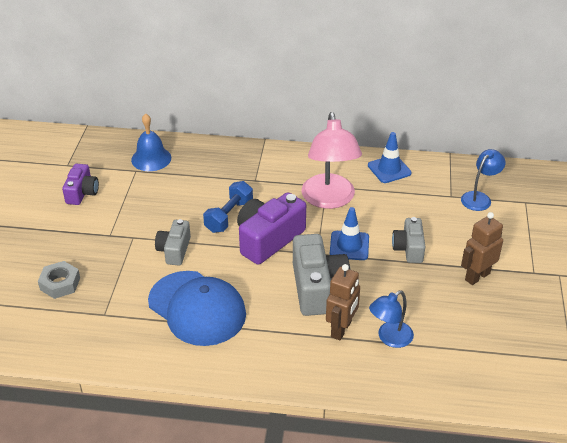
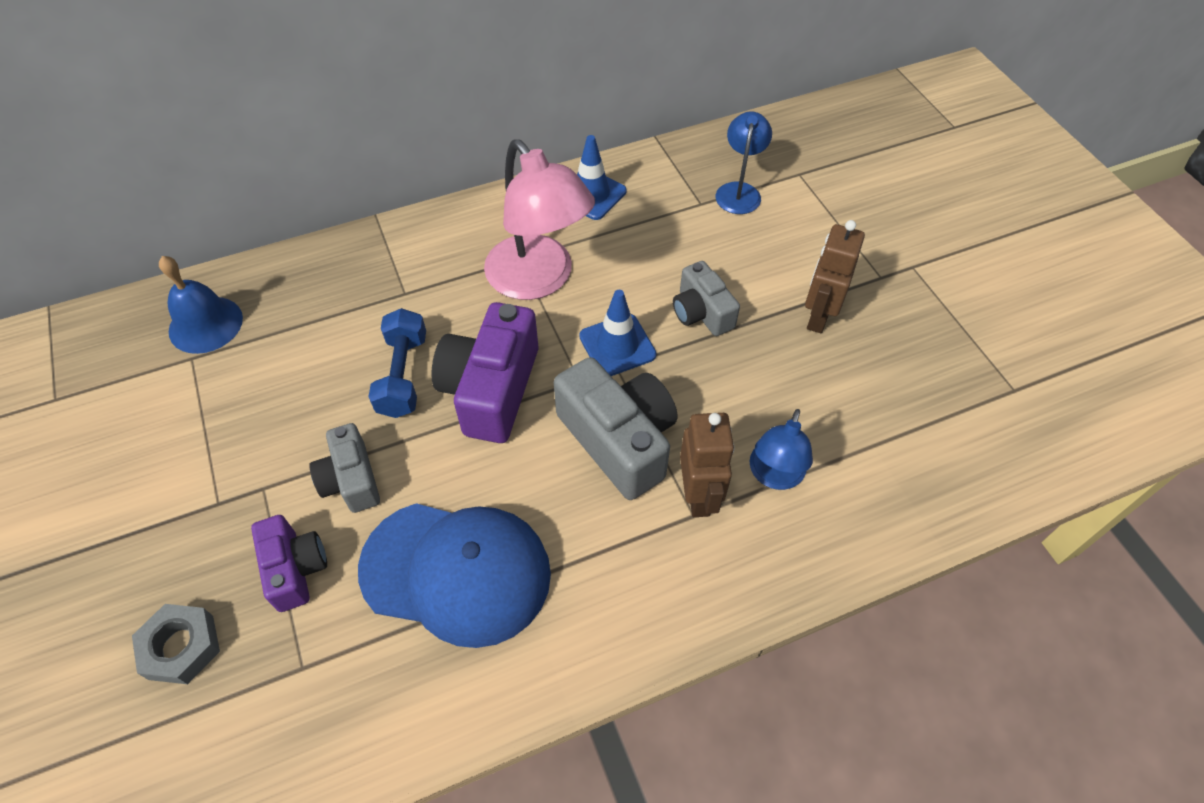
camera: 30 degrees left, 15 degrees up
purple camera [62,164,99,205] -> purple camera moved to [251,515,327,612]

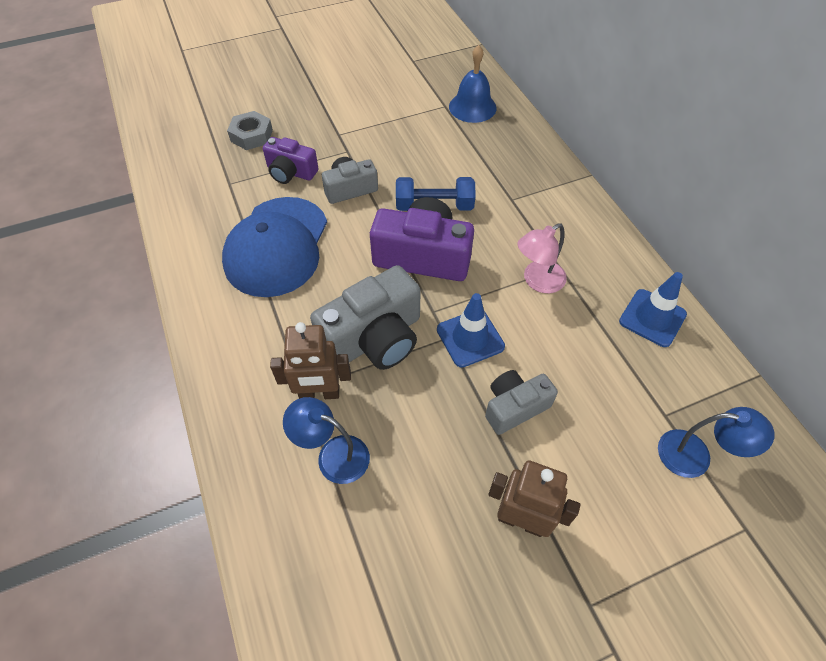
camera: 90 degrees right, 0 degrees up
purple camera [251,515,327,612] -> purple camera turned 45 degrees clockwise [263,137,319,184]
pink lamp [484,139,595,300] -> pink lamp [517,223,567,293], size x0.56

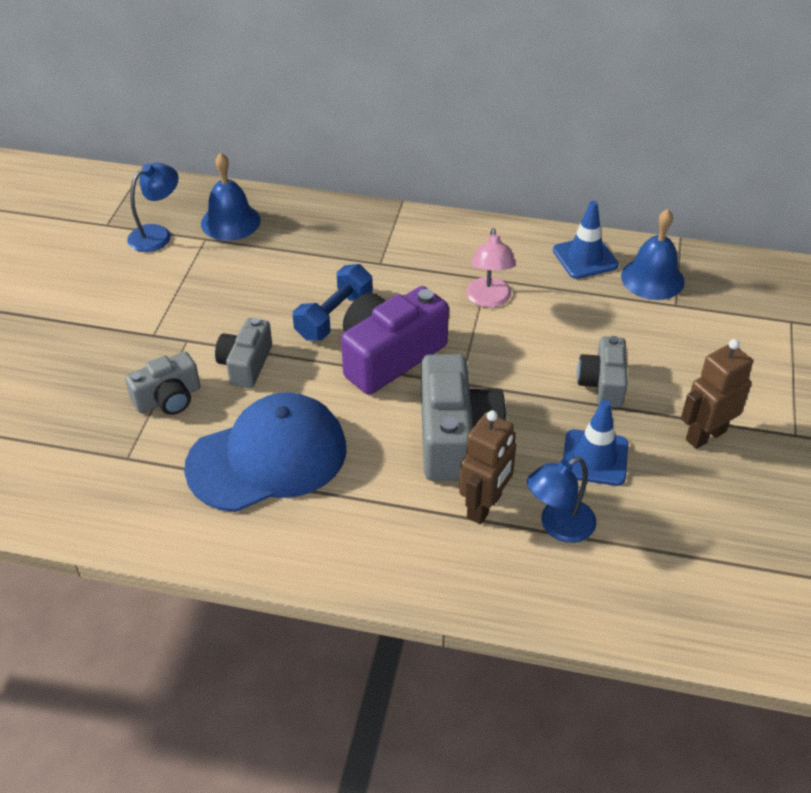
camera: 55 degrees left, 10 degrees down
blue cap [222,197,327,297] -> blue cap turned 75 degrees counterclockwise [184,392,347,512]
grey nut [227,111,273,150] -> none
purple camera [263,137,319,184] -> grey camera [125,352,200,415]
blue traffic cone [437,293,505,368] -> blue traffic cone moved to [563,400,628,486]
blue lamp [658,407,774,478] -> blue lamp moved to [127,163,179,252]
none -> blue bell [621,209,685,300]

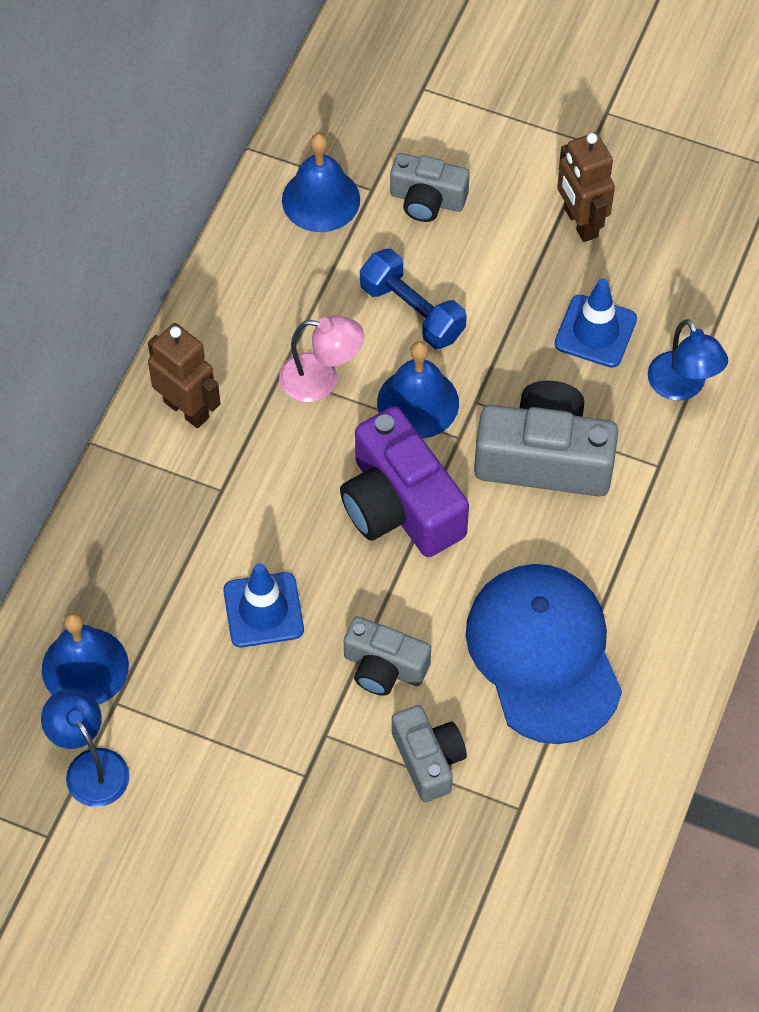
camera: 80 degrees left, 15 degrees up
blue dumbbell [293,264,373,340] -> blue dumbbell moved to [360,249,467,349]
brown robot [459,410,516,524] -> brown robot moved to [148,323,221,428]
blue traffic cone [553,201,619,279] -> blue traffic cone moved to [223,563,304,647]
grey camera [577,336,628,408] -> grey camera moved to [390,153,470,222]
none -> blue bell [377,341,459,438]

